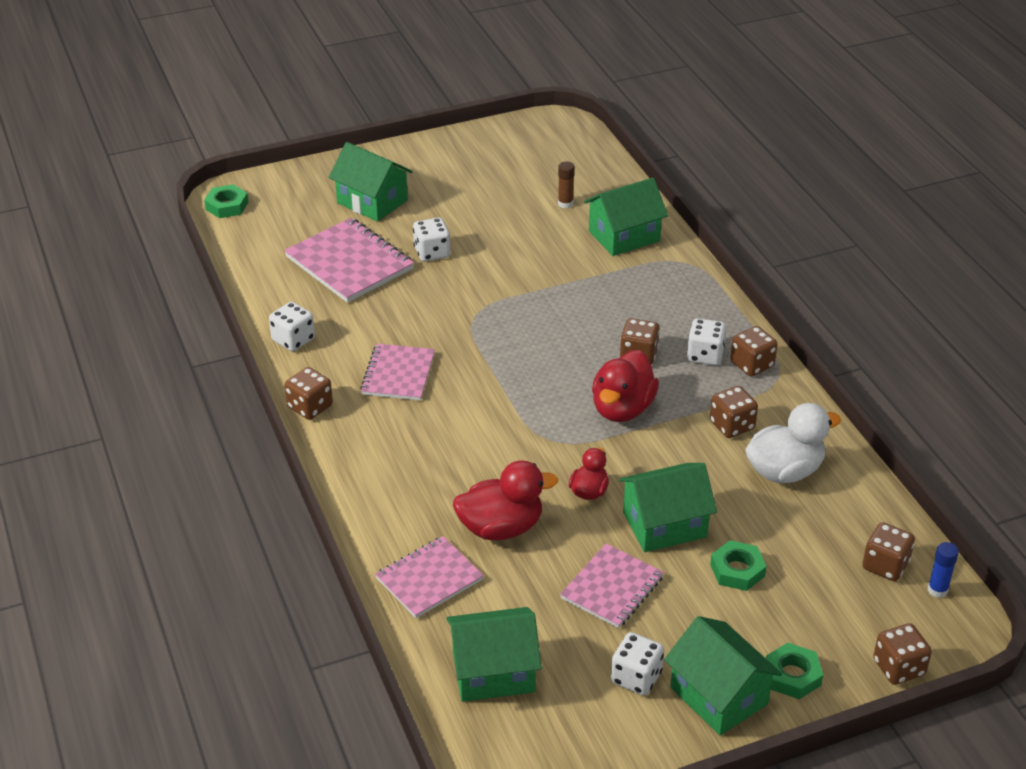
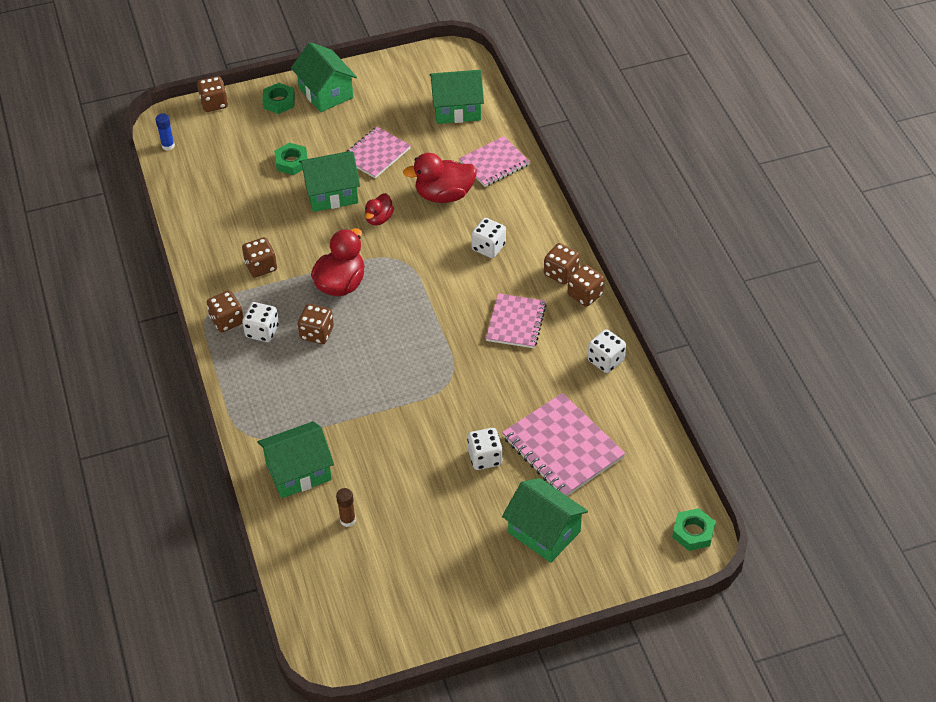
camera: 175 degrees left, 10 degrees up
white dice [611,632,664,696] -> white dice moved to [471,218,506,258]
white duck [745,403,841,483] -> none
brown dice [862,522,915,581] -> brown dice moved to [544,243,580,285]

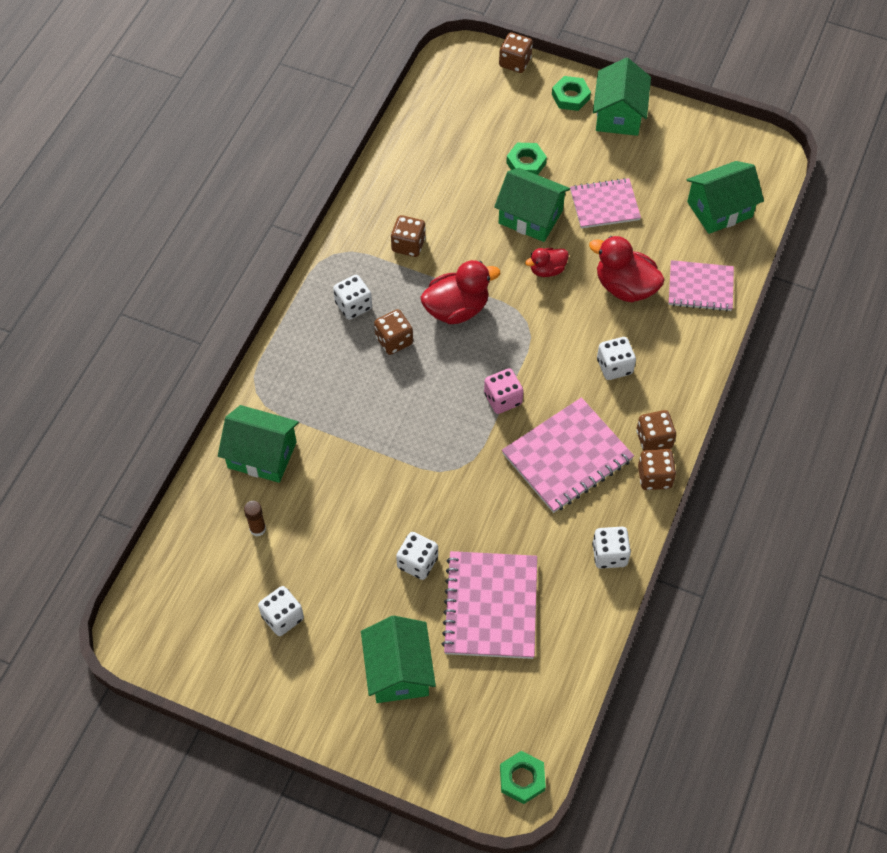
camera: 40 degrees right, 10 degrees up
blue glue stick [155,113,175,151] -> none
brown dice [206,291,243,333] -> none
green house [429,70,484,124] -> green house turned 60 degrees counterclockwise [686,161,764,234]
pink notebook [486,293,547,348] -> pink notebook [502,397,634,513], size x1.52
none -> white dice [258,586,304,636]
none -> pink dice [484,368,523,414]

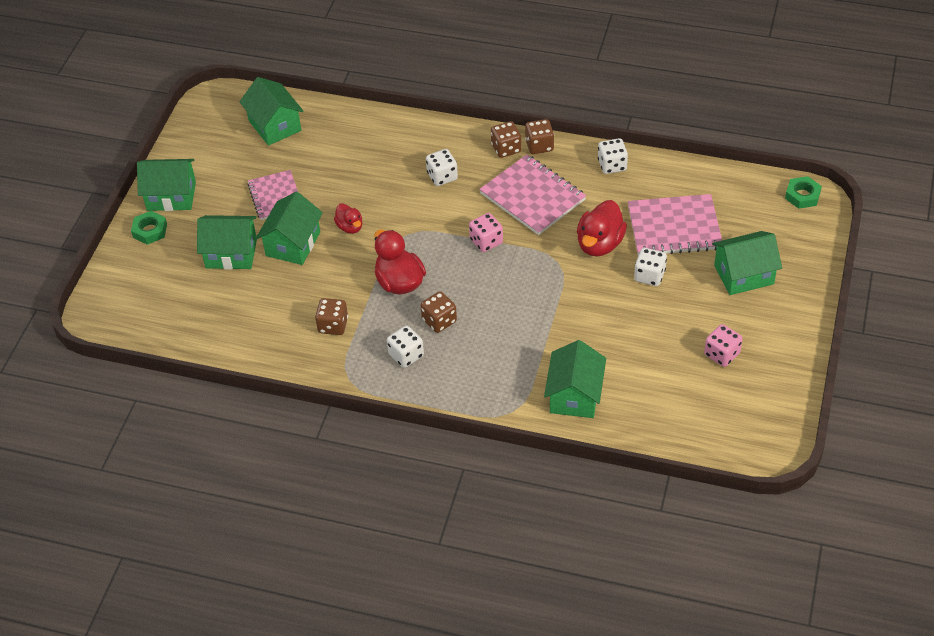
camera: 95 degrees left, 10 degrees down
brown glue stick [244,501,266,536] -> none
white dice [258,586,304,636] -> pink dice [704,324,743,367]
brown dice [499,32,533,73] -> none
green nut [506,143,547,175] -> green house [197,215,257,270]
red duck [589,236,665,302] -> red duck moved to [577,200,627,256]
pink notebook [669,260,734,312] -> none

